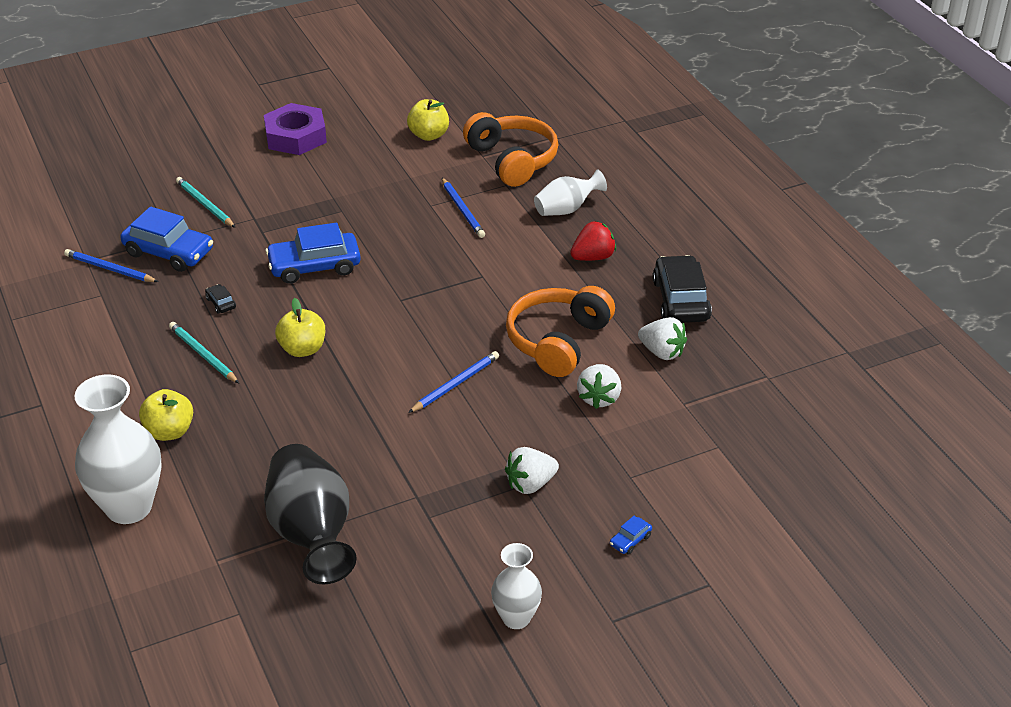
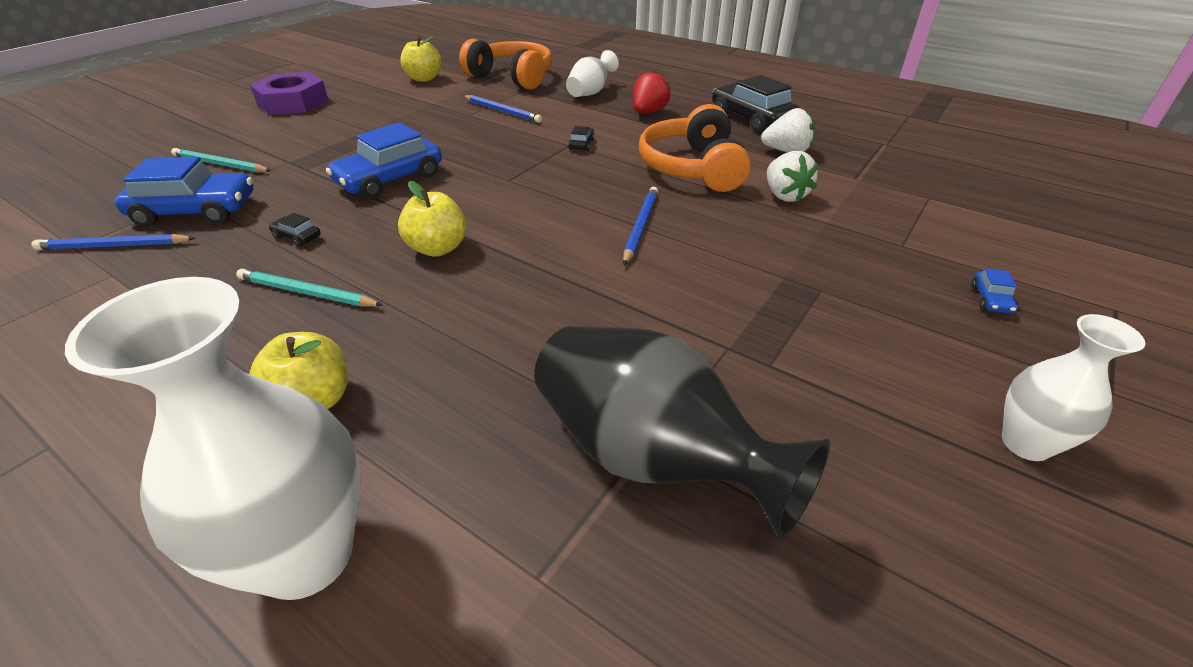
camera: 30 degrees left, 0 degrees up
white strawberry [505,447,559,494] -> none
none -> black car [568,126,595,151]

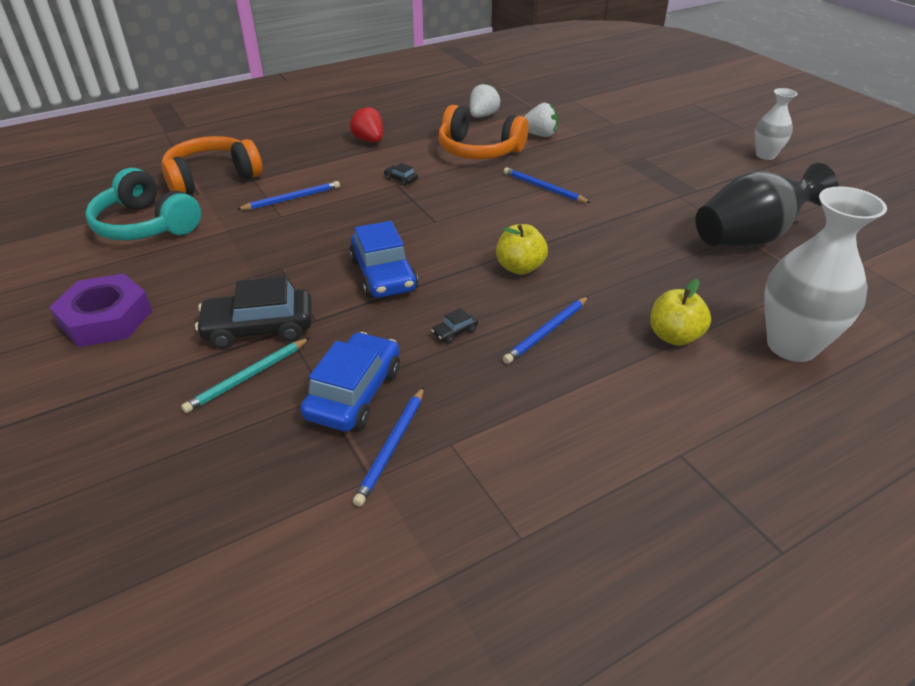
camera: 65 degrees left, 0 degrees up
turquoise pencil [236,269,383,307] -> blue pencil [503,296,589,364]
yellow apple [400,36,442,82] -> turquoise headphones [85,168,201,240]
white vase [566,50,619,97] -> none
black car [712,75,799,133] -> black car moved to [195,276,312,349]
blue car [971,268,1018,314] -> none

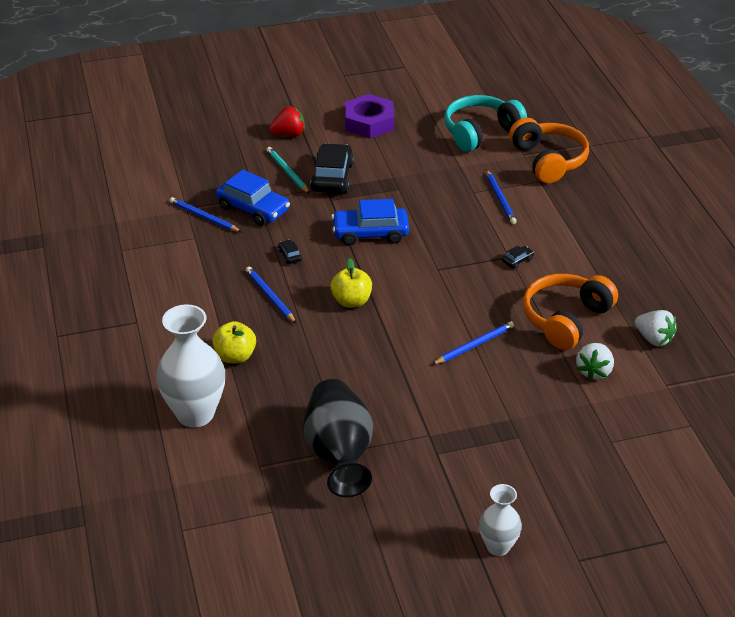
camera: 105 degrees right, 0 degrees up
red strawberry [350,106,383,142] -> red strawberry moved to [269,106,305,136]

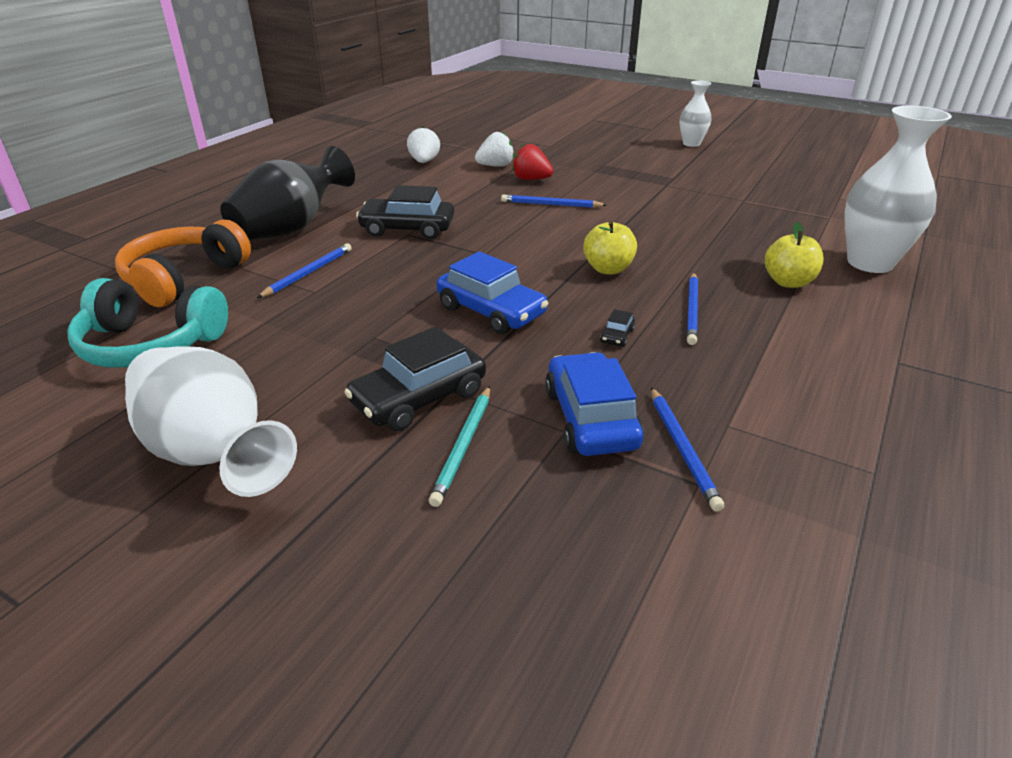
camera: 135 degrees left, 5 degrees down
red strawberry [269,106,305,136] -> red strawberry moved to [512,144,553,180]
black vase [303,379,373,498] -> black vase moved to [220,146,355,240]
purple nut [345,94,394,138] -> white vase [125,346,297,497]
black car [502,246,534,269] -> black car [356,185,454,239], size x2.38
orange headphones [523,274,618,350] -> none

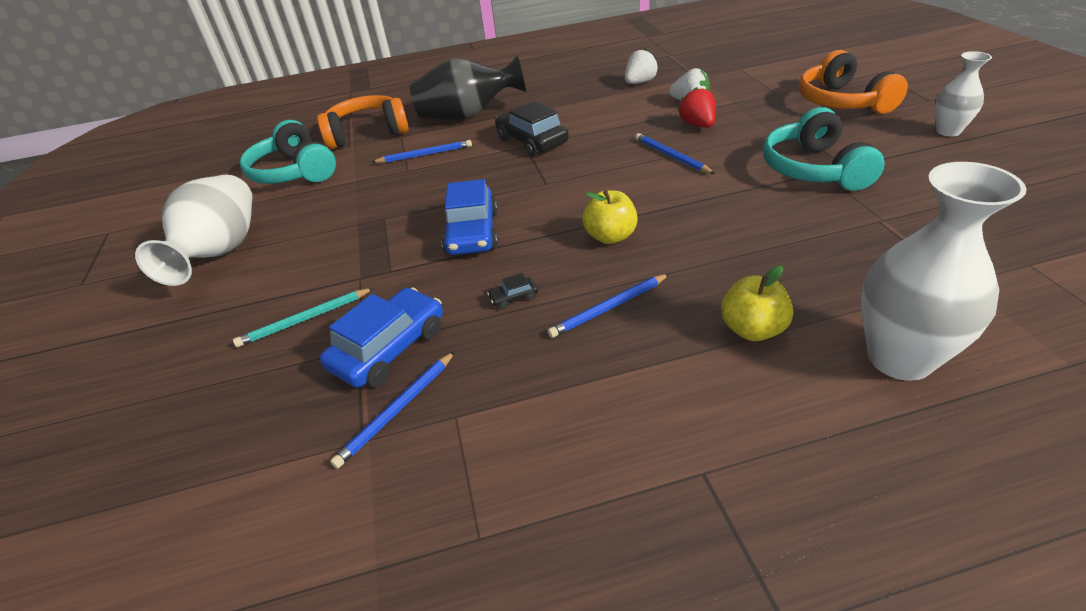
camera: 50 degrees right, 5 degrees up
black car [344,326,486,431] -> none
none -> turquoise headphones [763,107,885,191]
none -> orange headphones [799,50,908,114]

